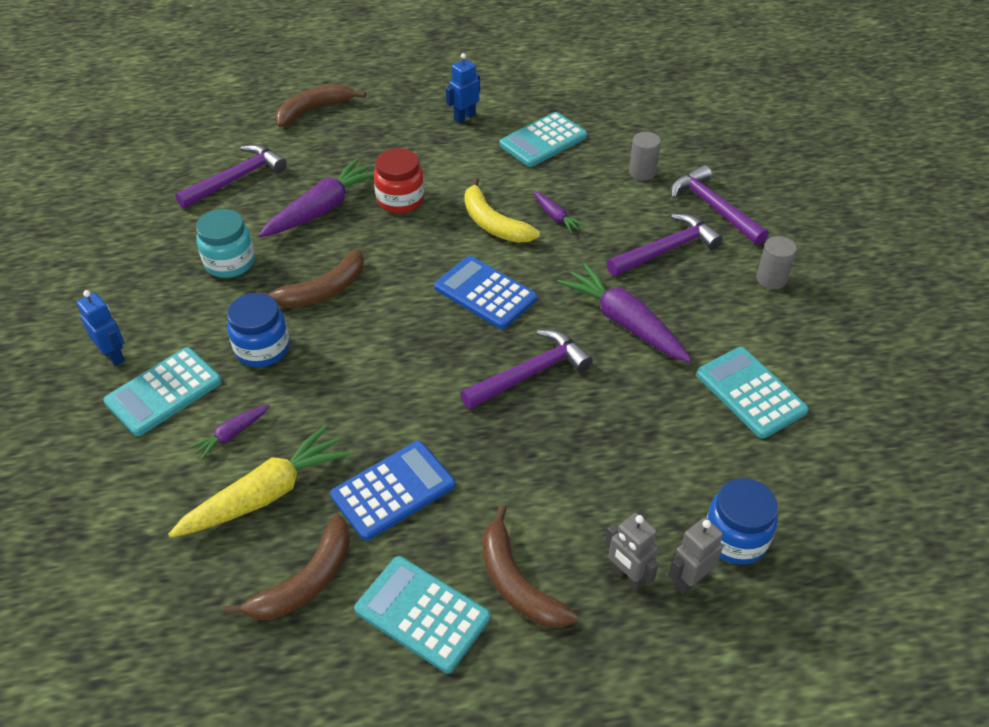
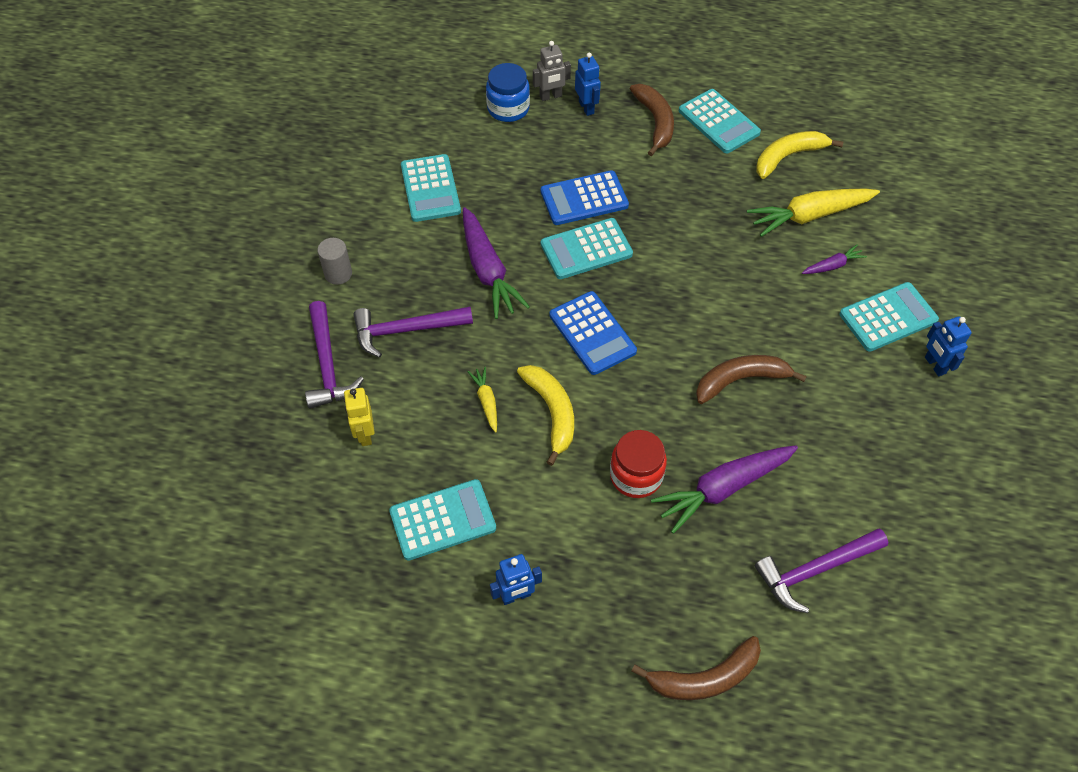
camera: 160 degrees left, 10 degrees up
turquoise jar [196,209,255,278] -> none
brown banana [223,514,350,620] -> yellow banana [756,131,843,179]
blue jar [227,293,289,367] -> none
blue calculator [330,441,455,541] -> blue calculator moved to [541,170,629,225]
purple hammer [460,330,593,409] -> turquoise calculator [541,218,633,279]
purple carrot [533,191,585,233] -> yellow carrot [468,367,497,433]
grey robot [605,513,659,591] -> blue robot [575,52,601,116]
grey cylinder [629,132,661,181] -> yellow robot [344,388,375,446]

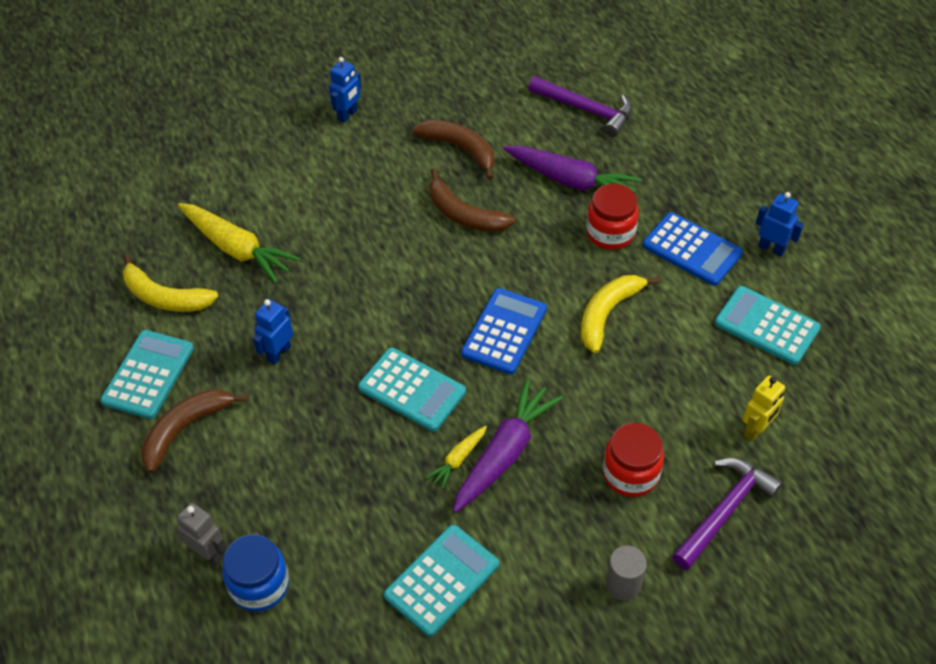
camera: 125 degrees left, 5 degrees down
purple hammer [353,307,473,358] -> red jar [603,423,664,497]
yellow carrot [468,367,497,433] -> yellow carrot moved to [426,426,487,489]
blue calculator [541,170,629,225] -> blue calculator moved to [642,212,743,286]
blue robot [575,52,601,116] -> blue robot moved to [253,299,293,365]
brown banana [631,636,761,700] -> brown banana moved to [413,120,494,180]
purple carrot [802,244,867,274] -> none
turquoise calculator [839,282,939,351] -> none

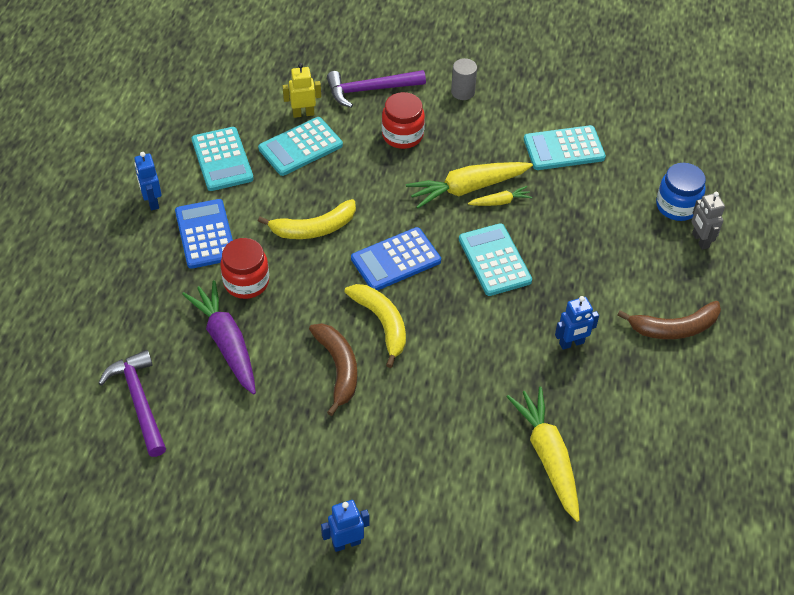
camera: 145 degrees left, 0 degrees up
turquoise calculator [100,330,194,419] -> turquoise calculator moved to [258,117,343,176]
yellow banana [123,254,218,312] -> yellow banana moved to [344,284,406,368]
brown banana [413,120,494,180] -> none
purple carrot [453,379,563,513] -> yellow carrot [406,162,533,208]

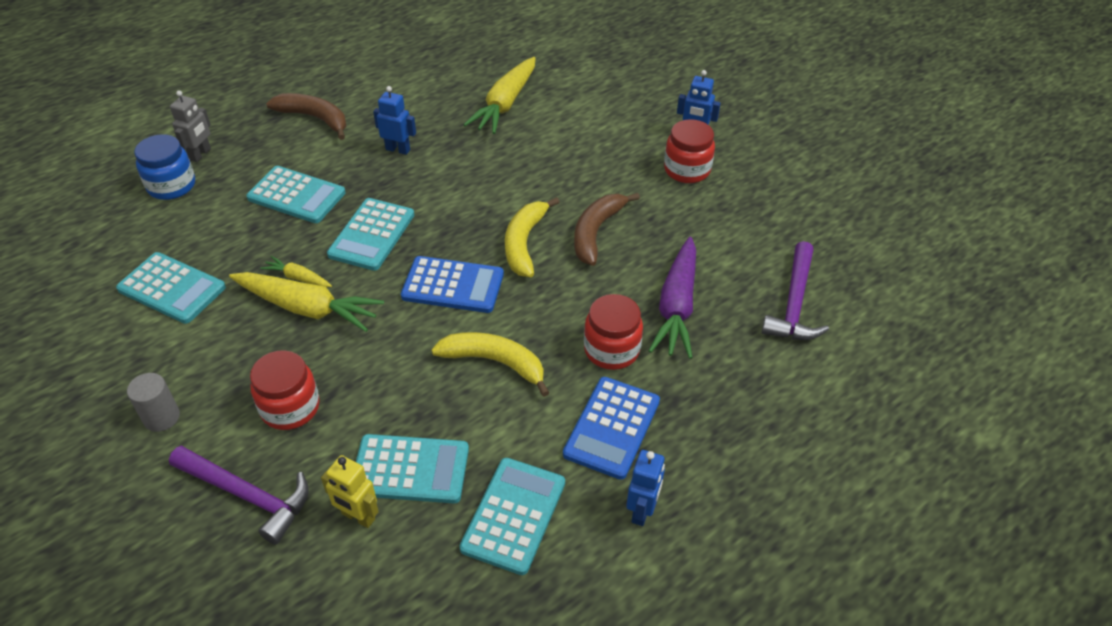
camera: 140 degrees left, 5 degrees down
none -> turquoise calculator [246,166,346,223]
none -> red jar [664,119,715,183]

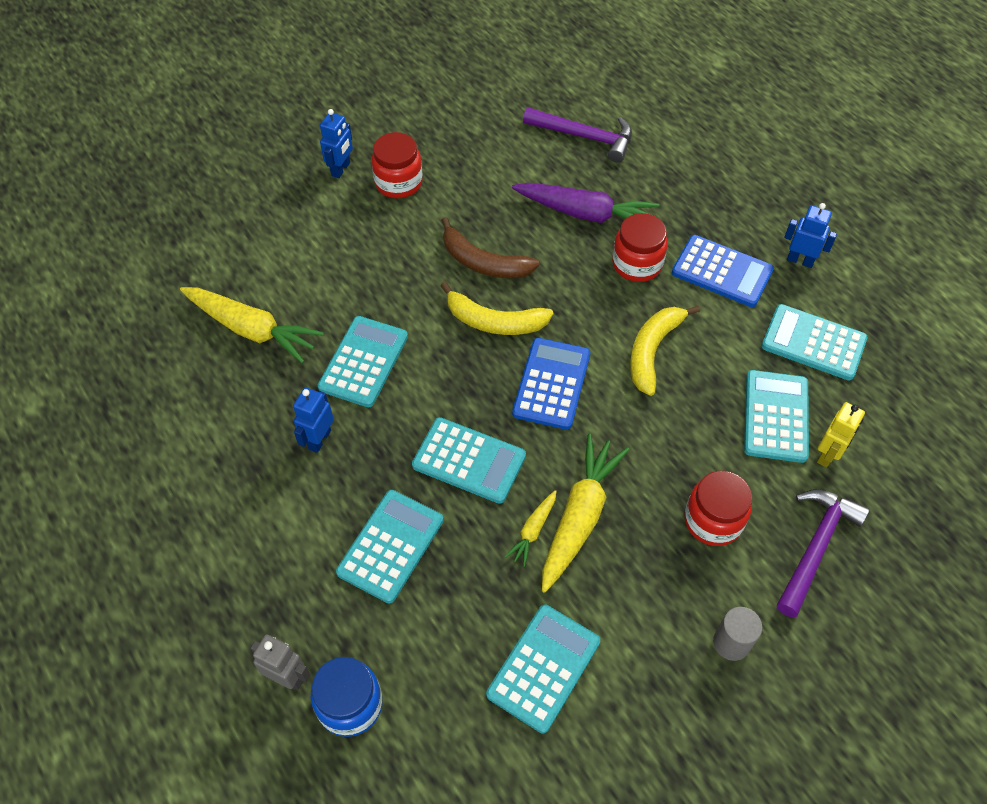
camera: 85 degrees left, 10 degrees up
brown banana [266,93,346,140] -> none
none -> turquoise calculator [318,316,408,407]

